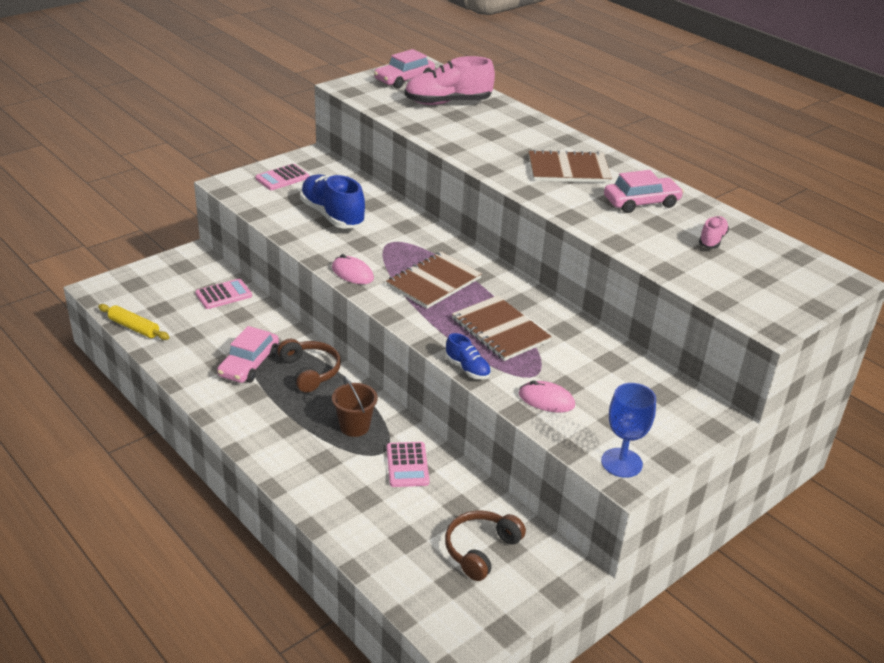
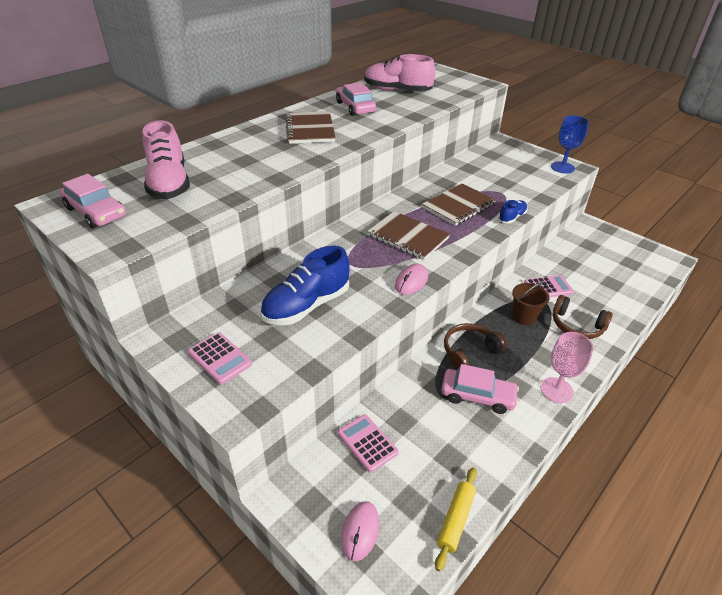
camera: 95 degrees left, 5 degrees up
brown headphones [445,510,526,581] -> brown headphones moved to [553,295,613,339]
pink mouse [519,380,575,413] -> pink mouse moved to [341,501,379,561]
pink shoe [699,216,729,248] -> pink shoe [365,54,435,92], size x1.98
none -> pink goblet [541,332,593,403]

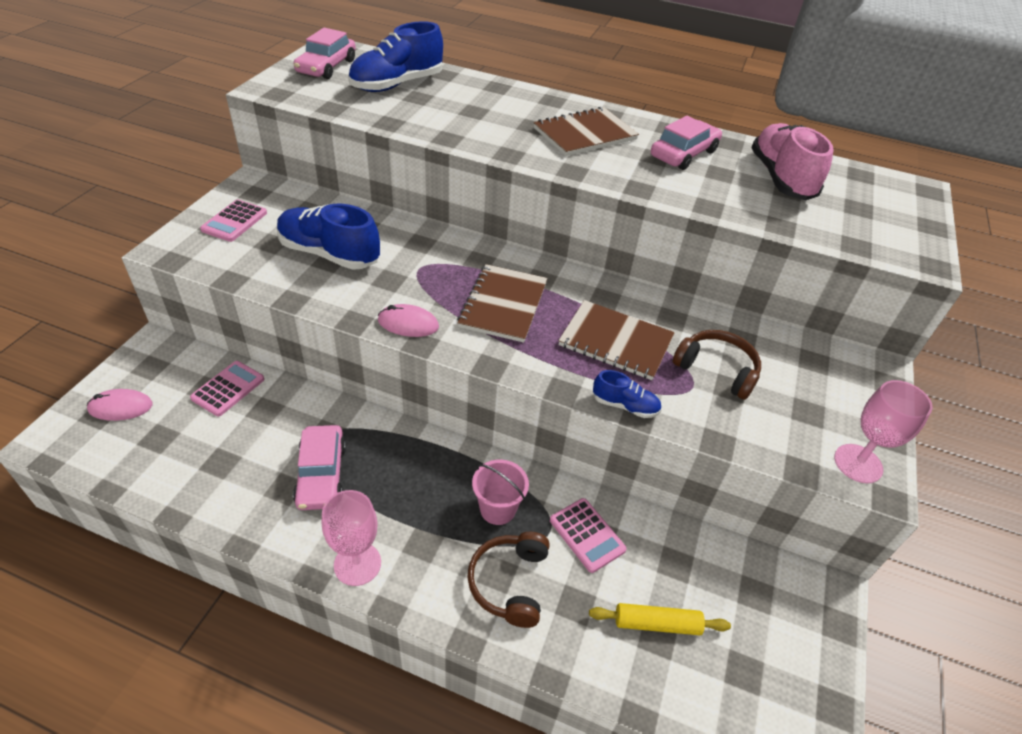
camera: 65 degrees right, 5 degrees up
pink shoe [142,120,190,199] -> blue shoe [348,21,443,92]
yellow rolling pin [435,467,477,571] -> yellow rolling pin moved to [589,603,731,635]
brown headphones [444,323,507,370] -> brown headphones moved to [673,330,761,400]
brown bucket [512,282,550,325] -> pink bucket [472,460,529,525]
blue goblet [551,115,589,173] -> pink goblet [834,380,933,483]

